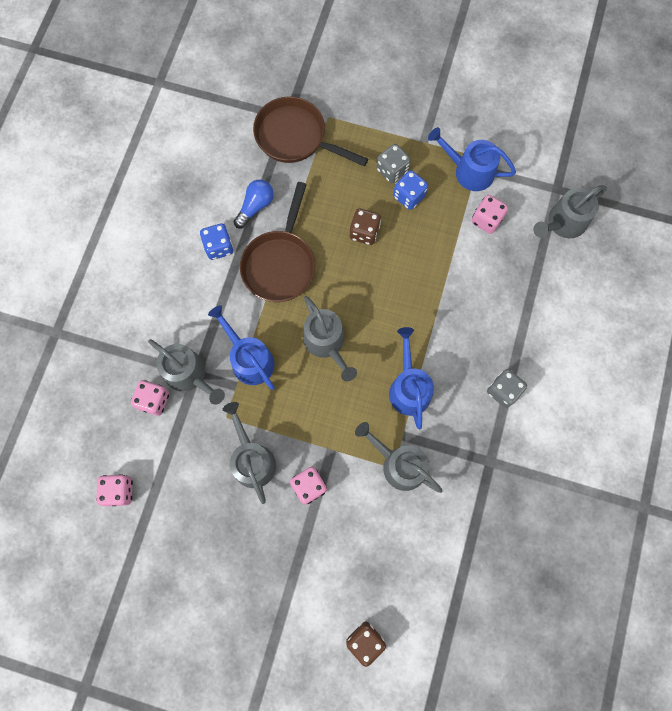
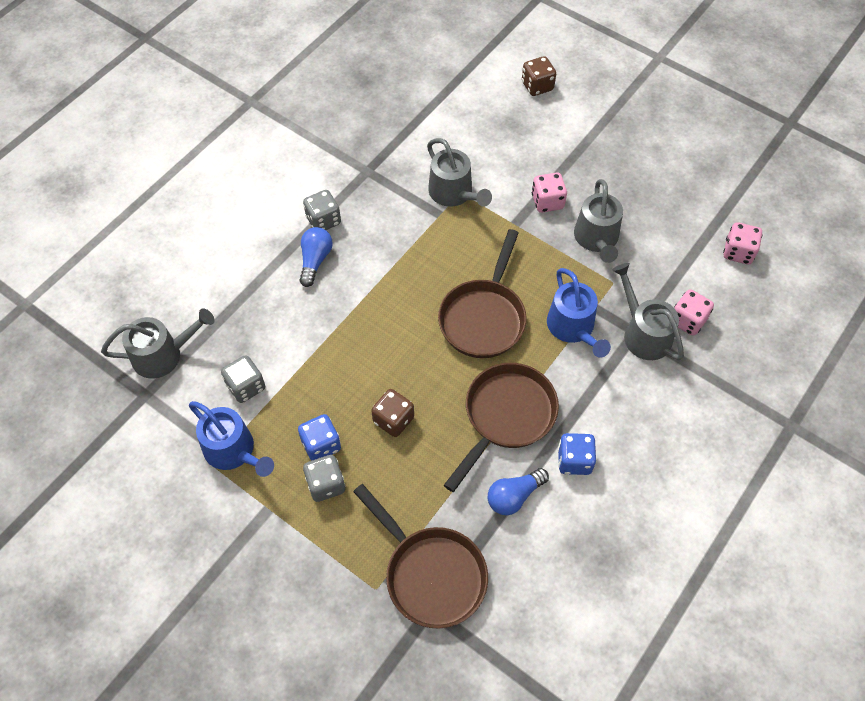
camera: 160 degrees left, 15 degrees down
grey watering can [303,296,357,382] -> brown pan [438,229,527,358]
blue watering can [389,327,434,430] -> none
pink dice [472,195,508,234] -> grey dice [221,355,265,403]
none -> blue light bulb [300,227,333,287]

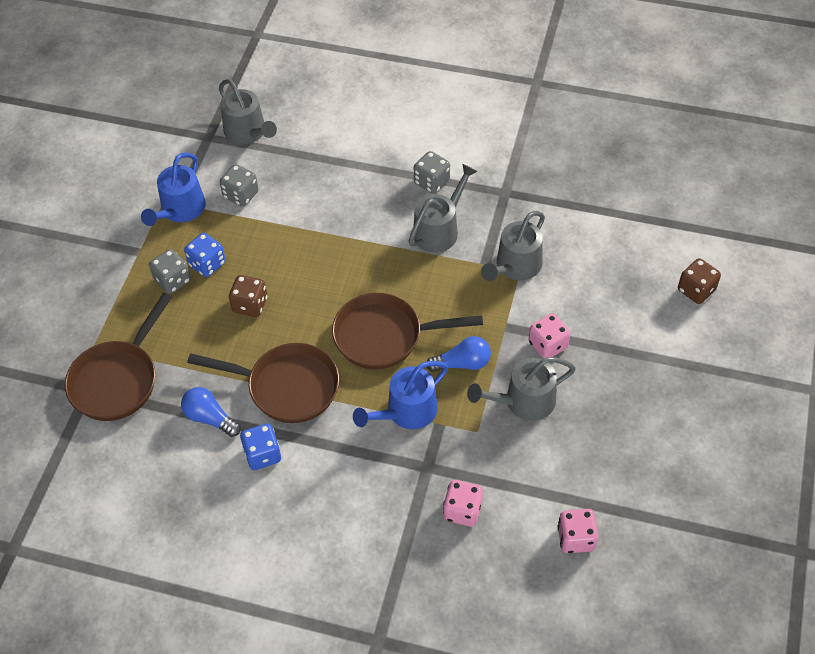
camera: 70 degrees right, 5 degrees down
blue light bulb [300,227,333,287] -> blue light bulb moved to [427,336,491,372]
grey watering can [612,263,684,360] -> grey watering can moved to [409,164,478,253]

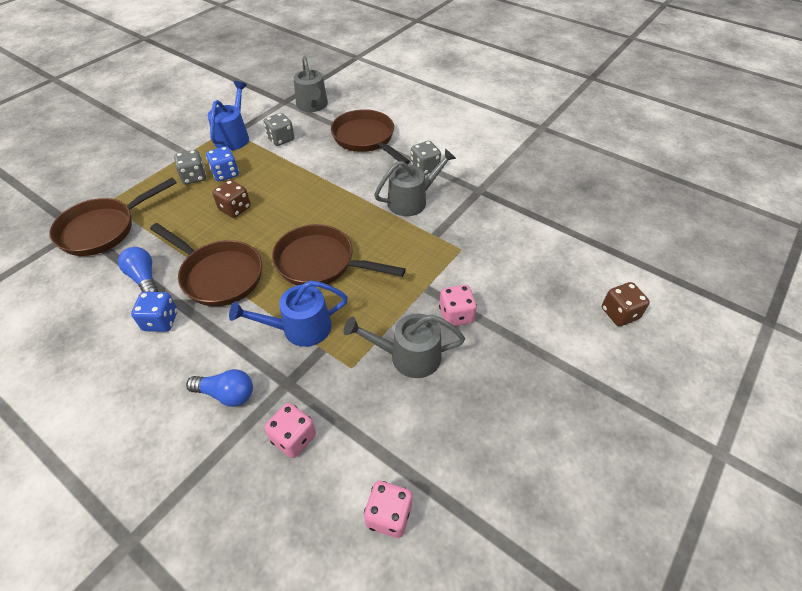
camera: 20 degrees right, 5 degrees down
blue watering can [141,153,206,226] -> blue watering can turned 150 degrees clockwise [208,81,249,151]
blue light bulb [427,336,491,372] -> blue light bulb moved to [186,369,253,407]
grey watering can [481,211,545,281] -> none
none -> brown pan [331,109,410,165]

